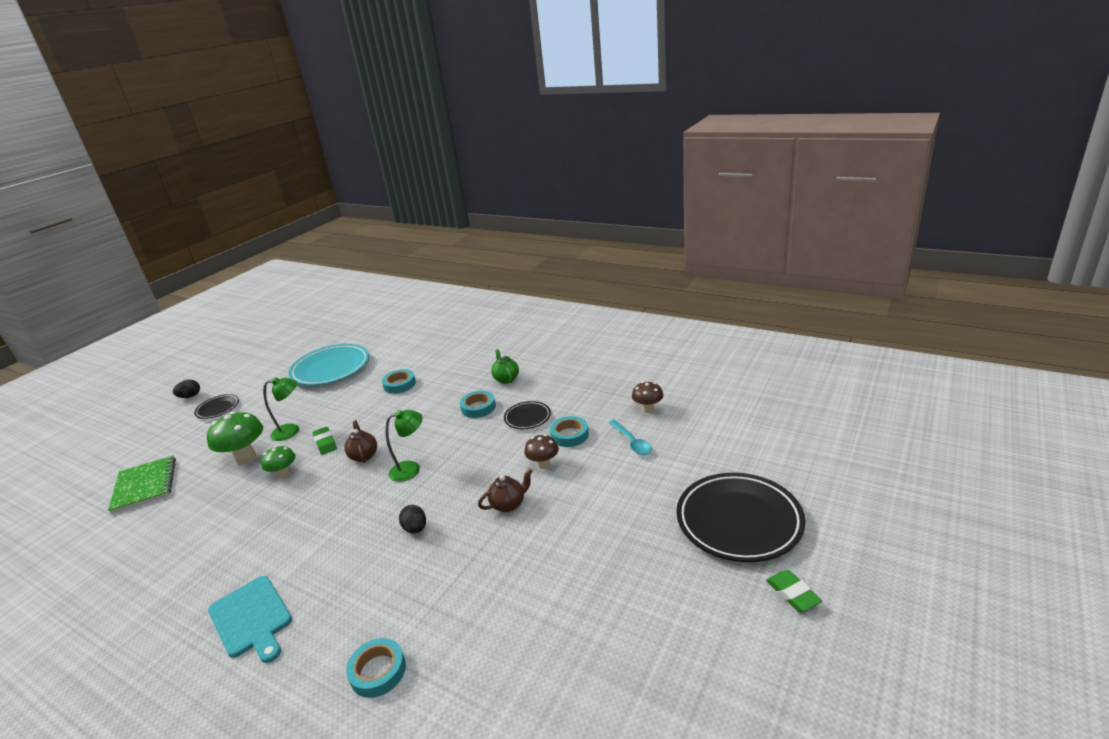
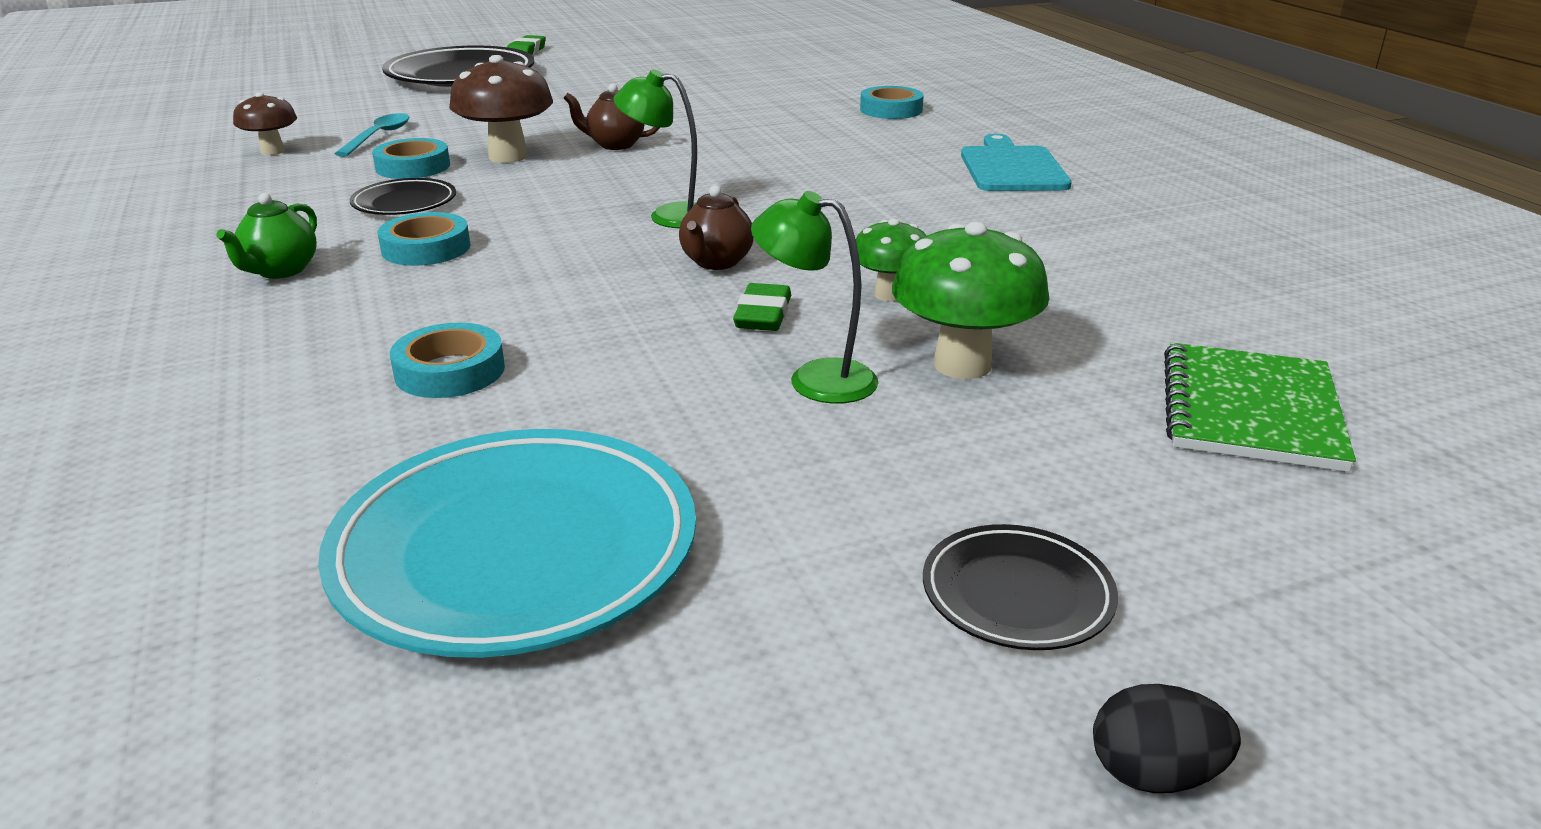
camera: 145 degrees left, 0 degrees up
black egg [399,505,426,533] -> none
brown mushroom [524,434,559,469] -> brown mushroom [449,55,553,163], size x1.67

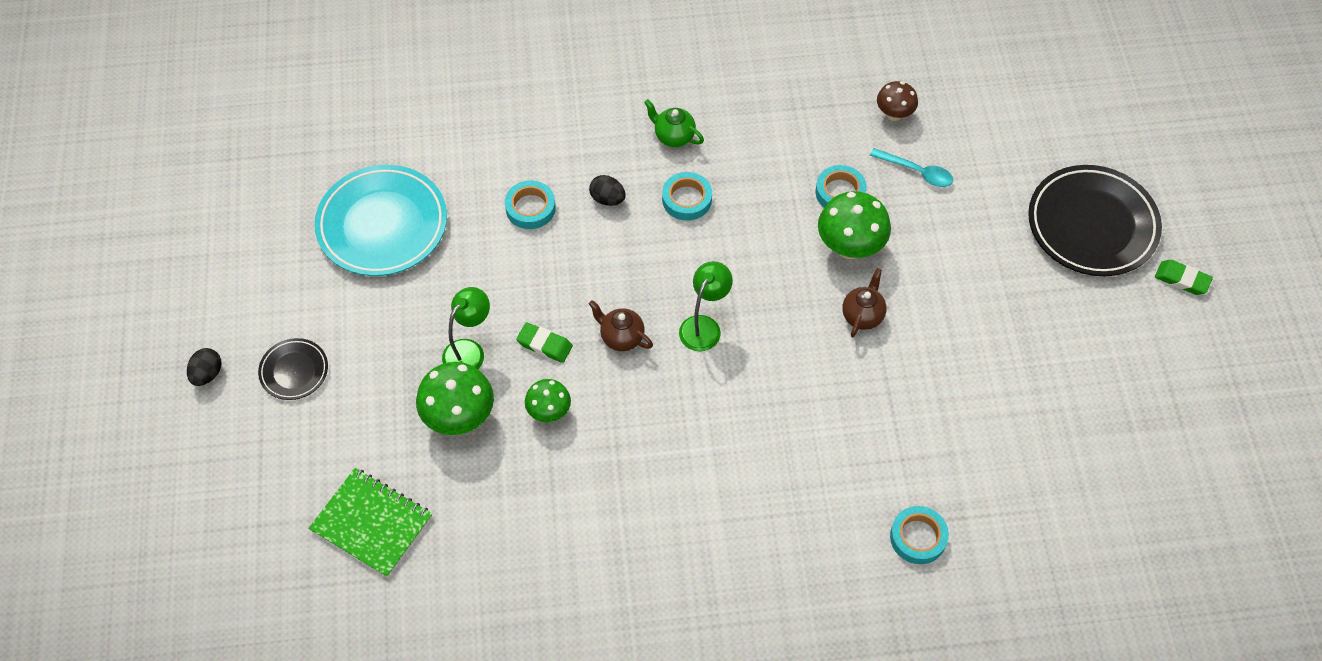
camera: 105 degrees right, 30 degrees up
black plate [350,178,456,215] -> none
brown mushroom [449,55,553,163] -> green mushroom [818,191,891,259]
turquoise cutting board [961,134,1072,191] -> none
none -> black egg [589,175,626,206]

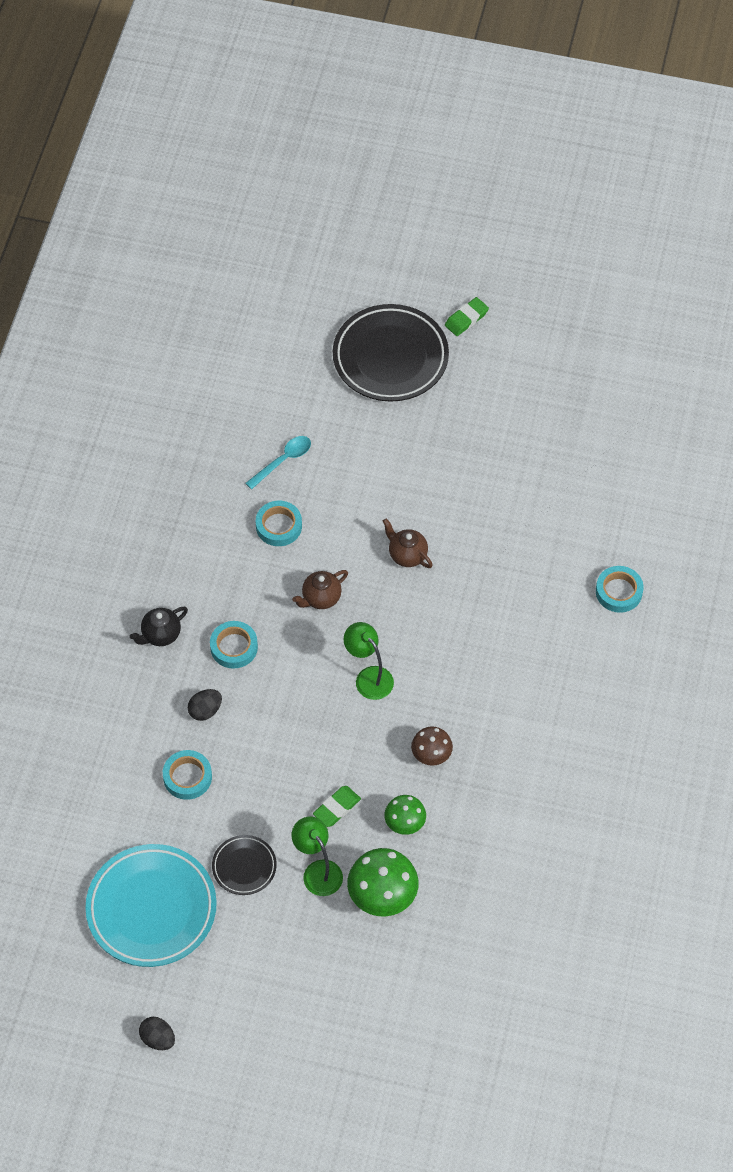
camera: 70 degrees left, 0 degrees up
black egg [187,348,221,386] -> black egg moved to [139,1017,175,1050]
black plate [258,338,328,400] -> black plate moved to [212,835,277,895]
green notebook [308,468,432,578] -> none
brown teapot [589,300,653,351] -> brown teapot moved to [292,570,348,609]
green teapot [644,99,704,147] -> black teapot [130,607,188,646]
green mushroom [818,191,891,259] -> none
brown mushroom [877,81,918,121] -> brown mushroom moved to [411,726,453,766]

